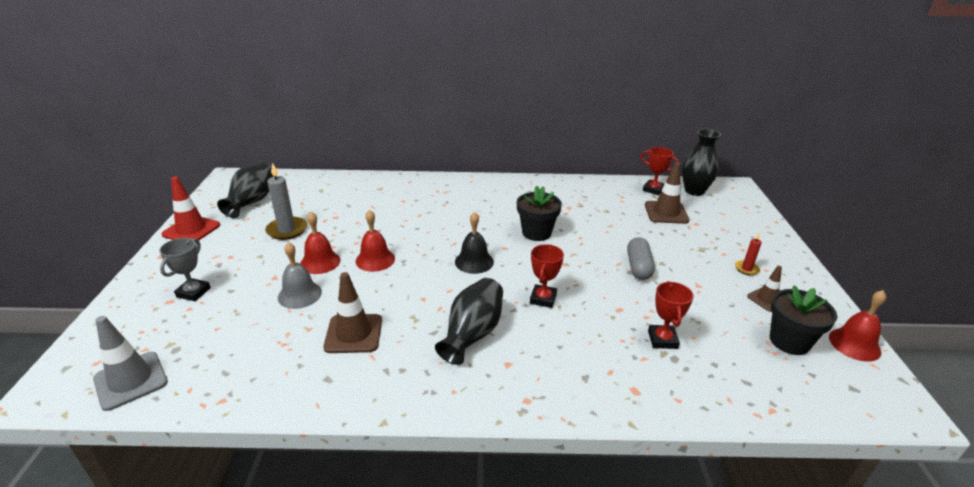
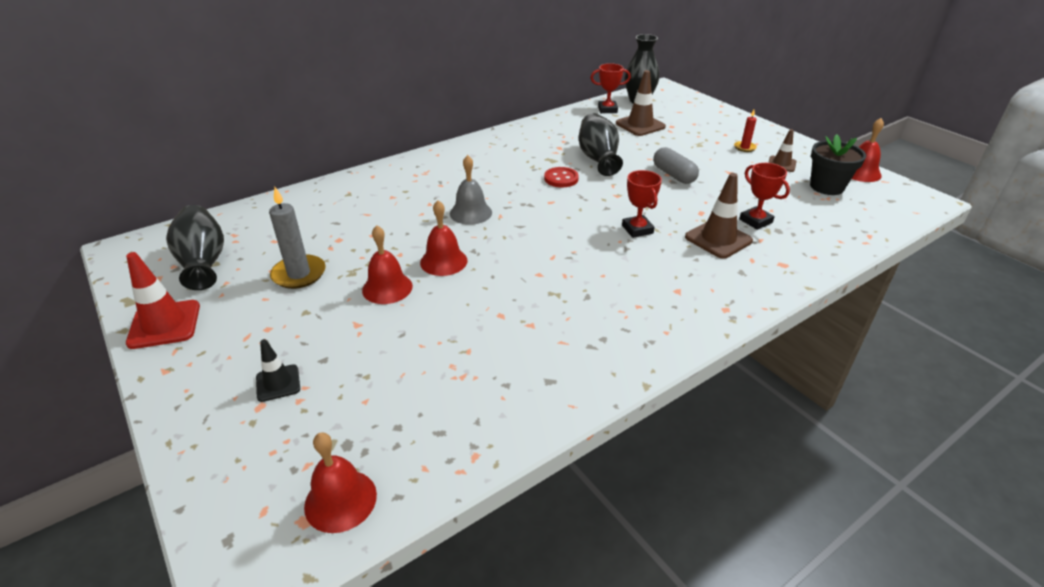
camera: 35 degrees left, 5 degrees up
grey traffic cone [93,316,168,411] -> red bell [304,432,377,533]
grey trophy [159,238,211,301] -> black traffic cone [256,339,300,402]
grey bell [278,242,322,309] -> grey bell moved to [450,155,492,225]
brown traffic cone [323,272,382,353] -> brown traffic cone moved to [685,173,753,259]
black vase [435,278,503,365] -> black vase moved to [579,113,623,176]
black bell [455,212,494,274] -> none
black flower pot [517,186,562,241] -> red button [544,167,579,188]

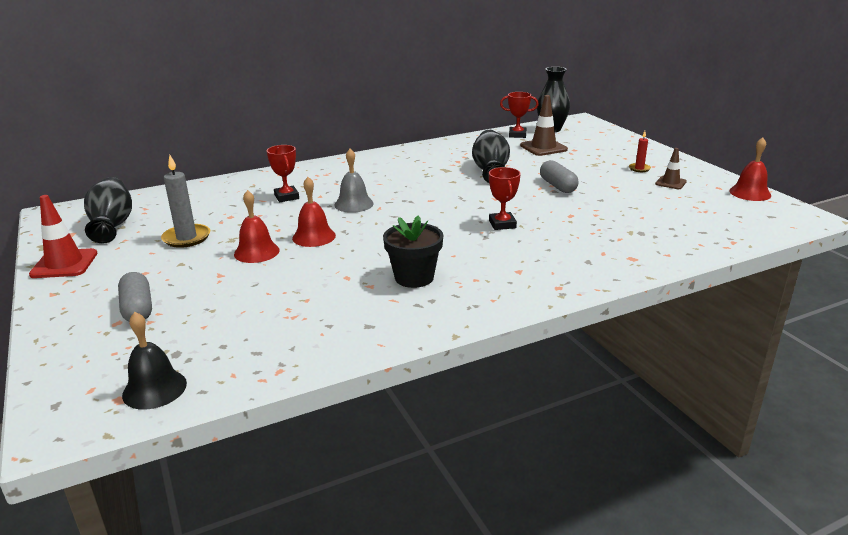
camera: 10 degrees right, 10 degrees down
black traffic cone [256,339,300,402] -> grey capsule [118,272,152,321]
red bell [304,432,377,533] -> black bell [122,312,187,410]
red button [544,167,579,188] -> none
brown traffic cone [685,173,753,259] -> none
red trophy [739,163,790,230] -> red trophy moved to [267,145,299,202]
black flower pot [810,134,866,195] -> black flower pot moved to [383,216,443,288]

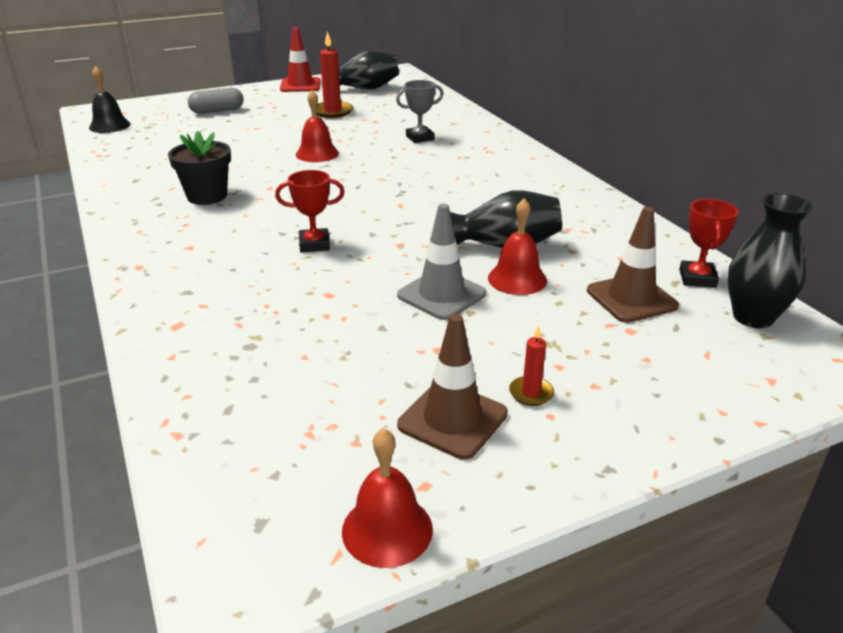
camera: 90 degrees right, 5 degrees up
grey candle [161,155,210,248] -> red candle [316,31,353,118]
red bell [234,190,280,263] -> red bell moved to [488,198,547,295]
red trophy [267,145,299,202] -> grey trophy [396,80,443,143]
grey bell [334,149,374,213] -> none
grey capsule [540,160,579,193] -> grey traffic cone [397,203,486,320]
brown traffic cone [655,148,687,189] -> brown traffic cone [397,314,508,460], size x1.65

